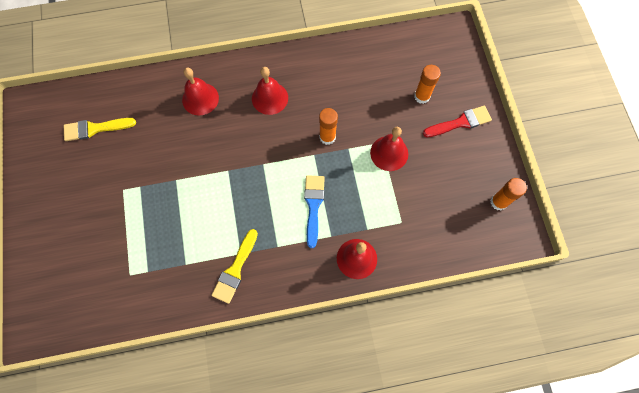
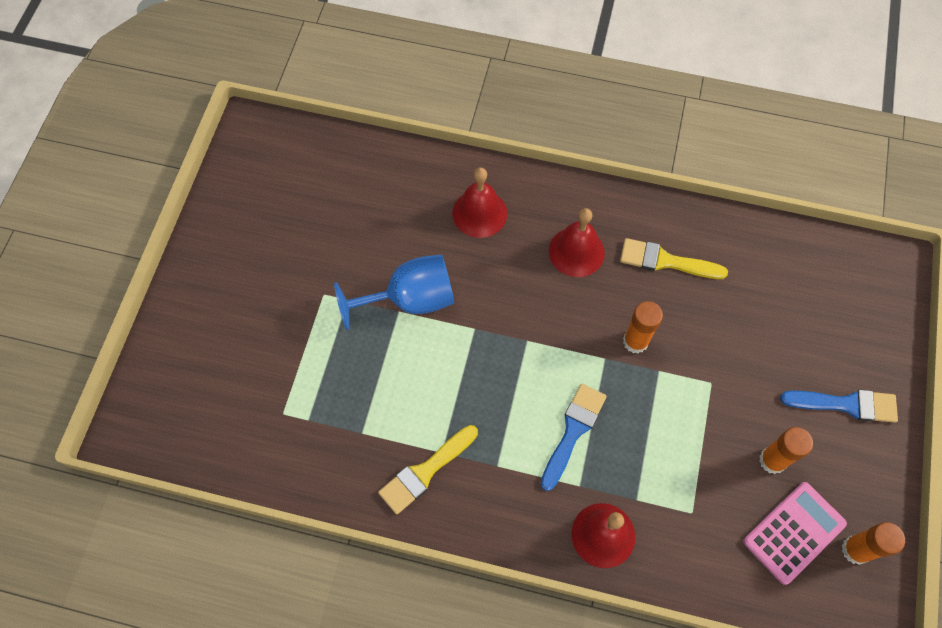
camera: 25 degrees right, 5 degrees down
yellow brush [64,118,136,141] -> yellow brush moved to [620,238,728,279]
red bell [370,127,408,171] -> none
orange glue stick [414,65,441,104] -> orange glue stick moved to [759,427,813,474]
red brush [423,105,492,137] -> blue brush [780,390,898,423]
none -> blue goblet [334,255,454,330]
none -> pink calculator [743,482,847,585]

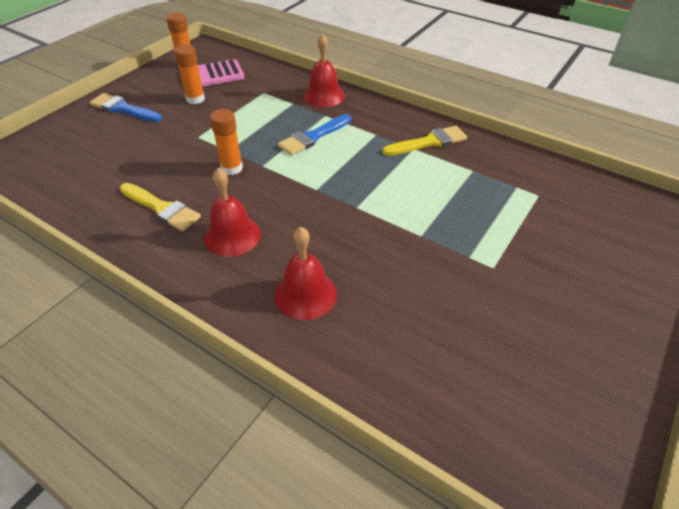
camera: 160 degrees left, 20 degrees down
blue goblet [334,255,454,330] -> none

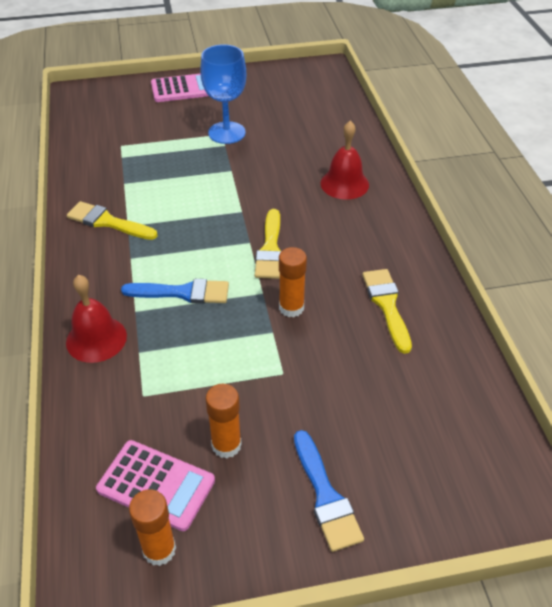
camera: 135 degrees left, 0 degrees up
red bell [204,168,261,257] -> none
none -> pink calculator [151,73,209,102]
none -> blue goblet [200,44,246,144]
none -> yellow brush [255,209,282,279]

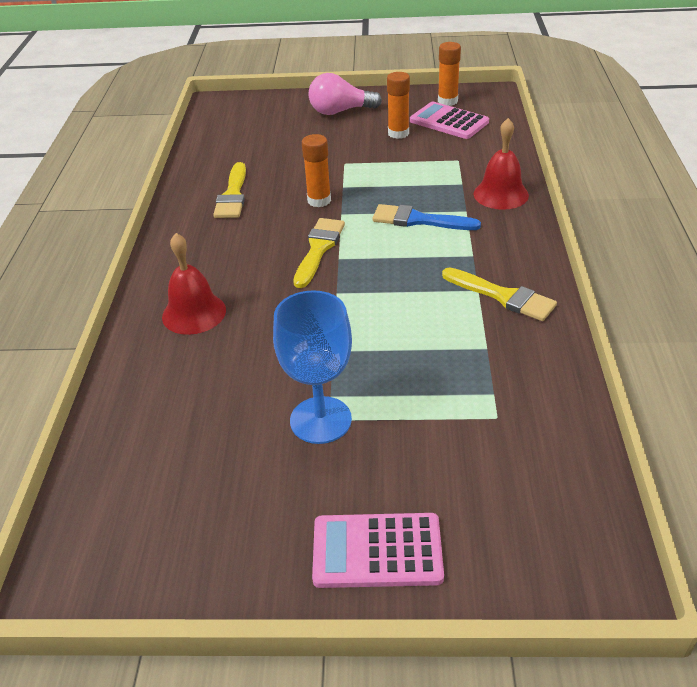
camera: 165 degrees left, 5 degrees down
blue brush [294,430,364,552] -> pink light bulb [309,73,382,115]

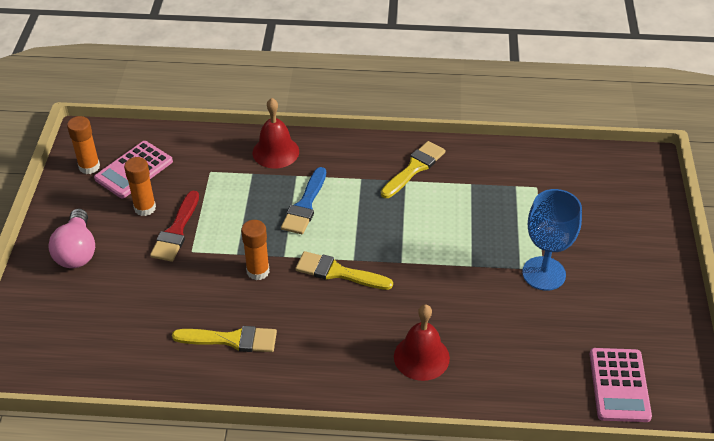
camera: 90 degrees left, 5 degrees up
pink calculator [312,513,444,588] -> pink calculator moved to [590,348,652,422]
none -> red brush [150,191,199,262]

